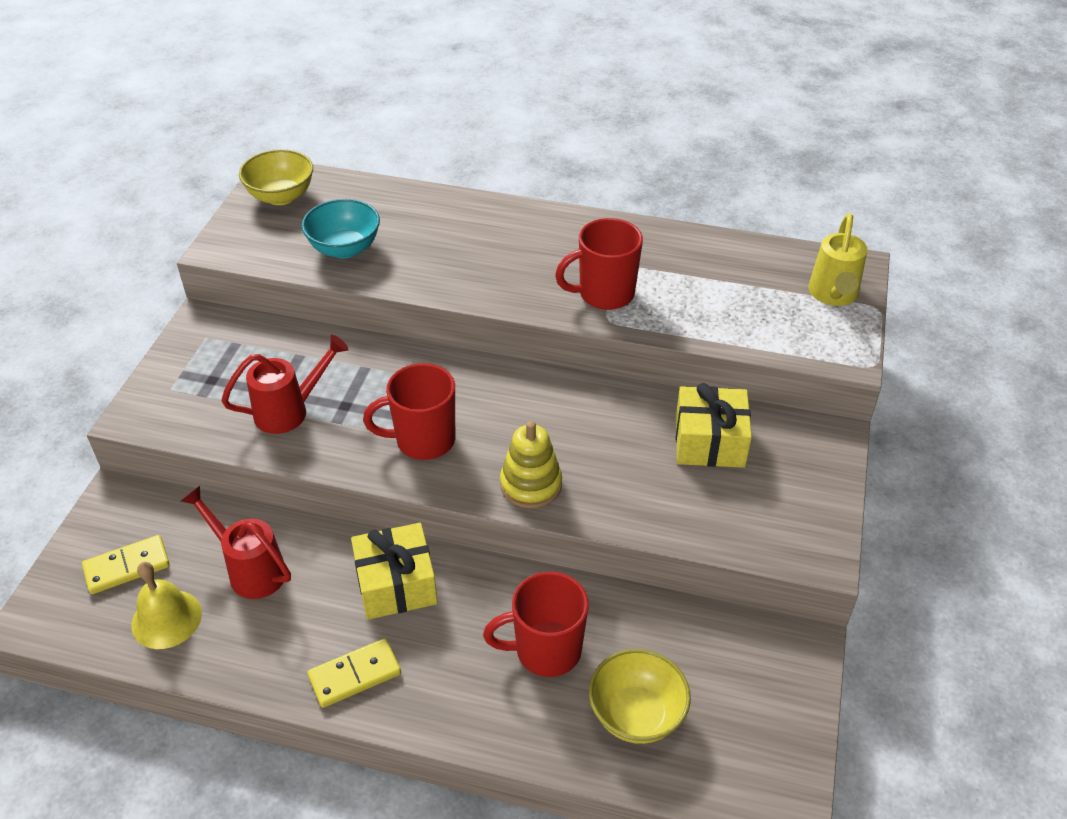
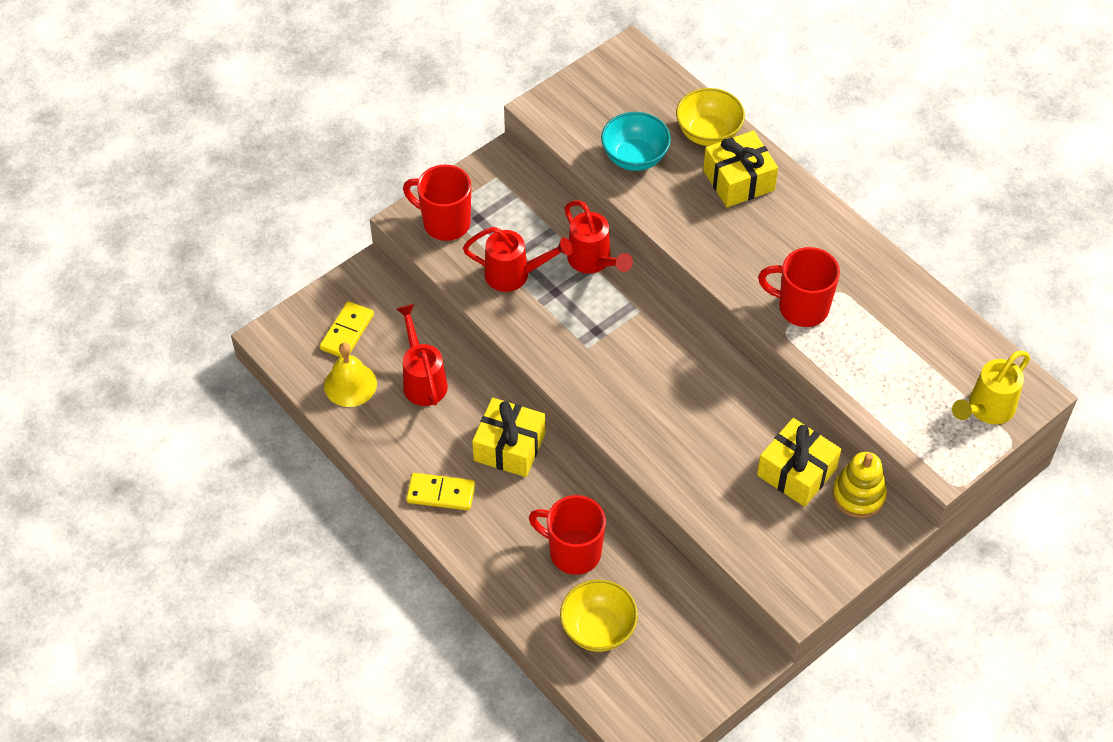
camera: 35 degrees right, 10 degrees up
yellow domino [82,535,170,594] -> yellow domino turned 75 degrees counterclockwise [320,301,374,357]
yellow bowl [239,149,313,205] -> yellow bowl moved to [676,88,745,146]
red mug [363,363,455,460] -> red mug moved to [403,165,471,241]
yellow stacking toy [500,421,562,509] -> yellow stacking toy moved to [832,452,887,518]
none -> red watering can [565,201,633,274]
none -> yellow gift [703,131,778,207]

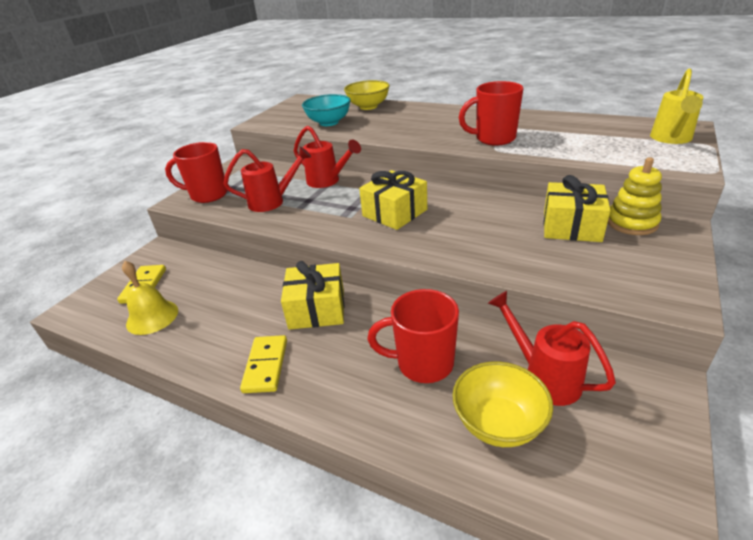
camera: 20 degrees left, 20 degrees down
red watering can [396,304,448,406] -> red watering can moved to [488,291,616,406]
yellow domino [406,473,475,510] -> yellow domino turned 75 degrees counterclockwise [240,335,287,393]
yellow gift [703,131,778,207] -> yellow gift moved to [359,170,427,230]

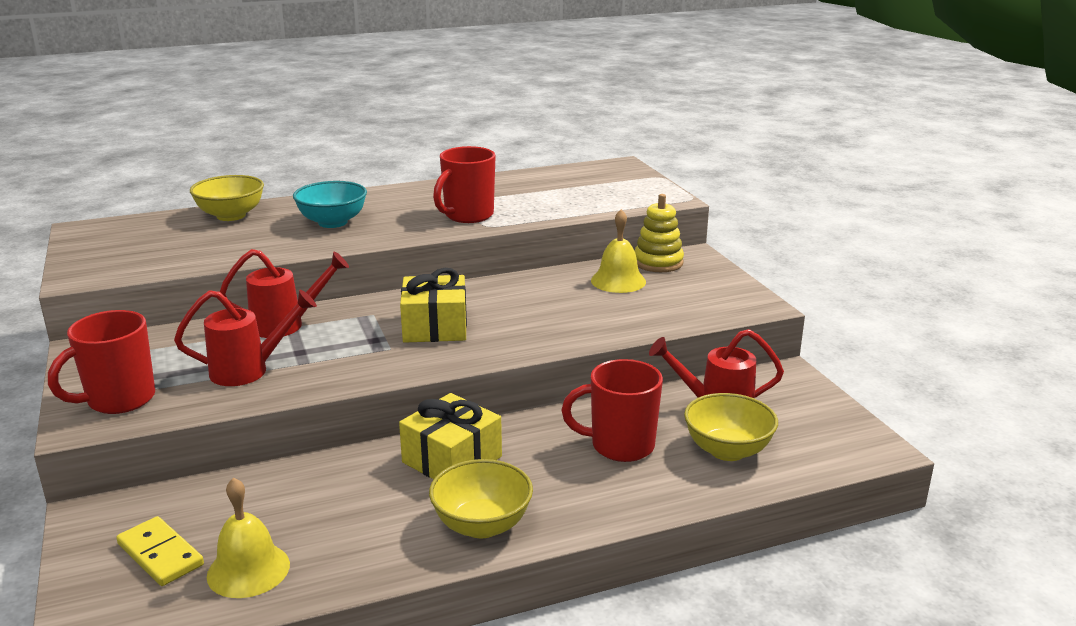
camera: 50 degrees left, 10 degrees down
red watering can [223,146,312,212] -> red watering can turned 45 degrees clockwise [174,290,317,386]
yellow domino [240,335,287,393] -> yellow bowl [429,459,533,538]
turquoise bowl [302,94,351,126] -> turquoise bowl moved to [293,181,367,228]
red mug [367,289,459,383] -> red mug turned 45 degrees clockwise [562,359,663,462]
yellow gift [543,175,611,242] -> yellow bell [591,209,646,293]
yellow watering can [650,69,704,144] -> none

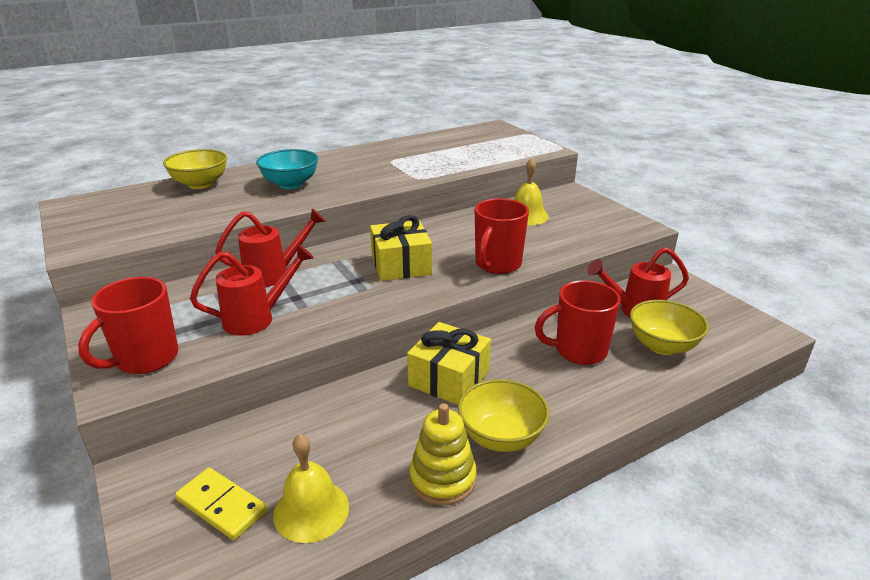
camera: 10 degrees left, 5 degrees up
red mug [433,146,496,223] -> red mug moved to [475,198,529,274]
yellow stacking toy [635,194,684,272] -> yellow stacking toy moved to [409,403,477,505]

